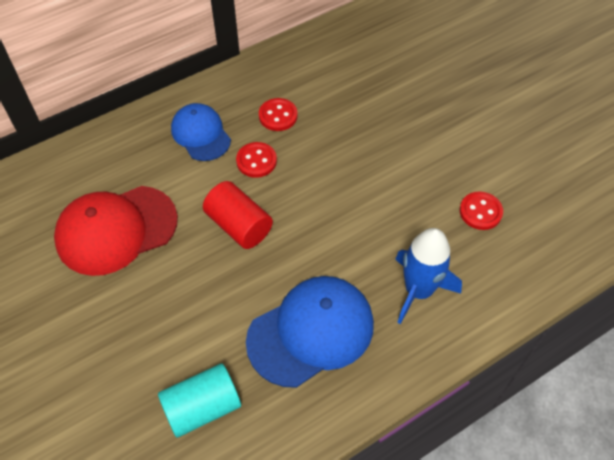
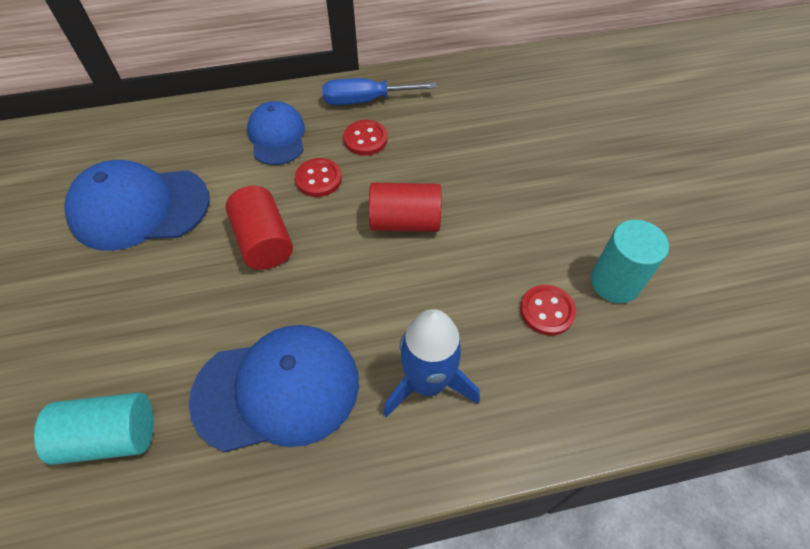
camera: 20 degrees right, 0 degrees up
red cap [54,186,178,276] -> blue cap [64,160,210,251]
none -> blue screwdriver [322,78,437,105]
none -> red cylinder [369,183,442,232]
none -> turquoise cylinder [591,220,669,303]

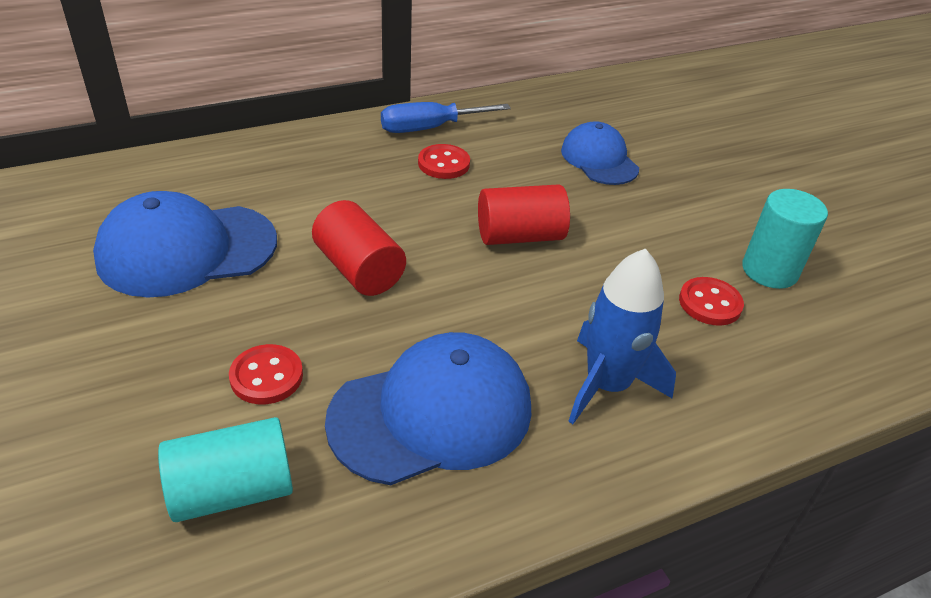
camera: 15 degrees left, 15 degrees down
blue cap [247,101,305,165] -> blue cap moved to [561,121,639,185]
red button [295,158,342,197] -> red button moved to [229,344,303,404]

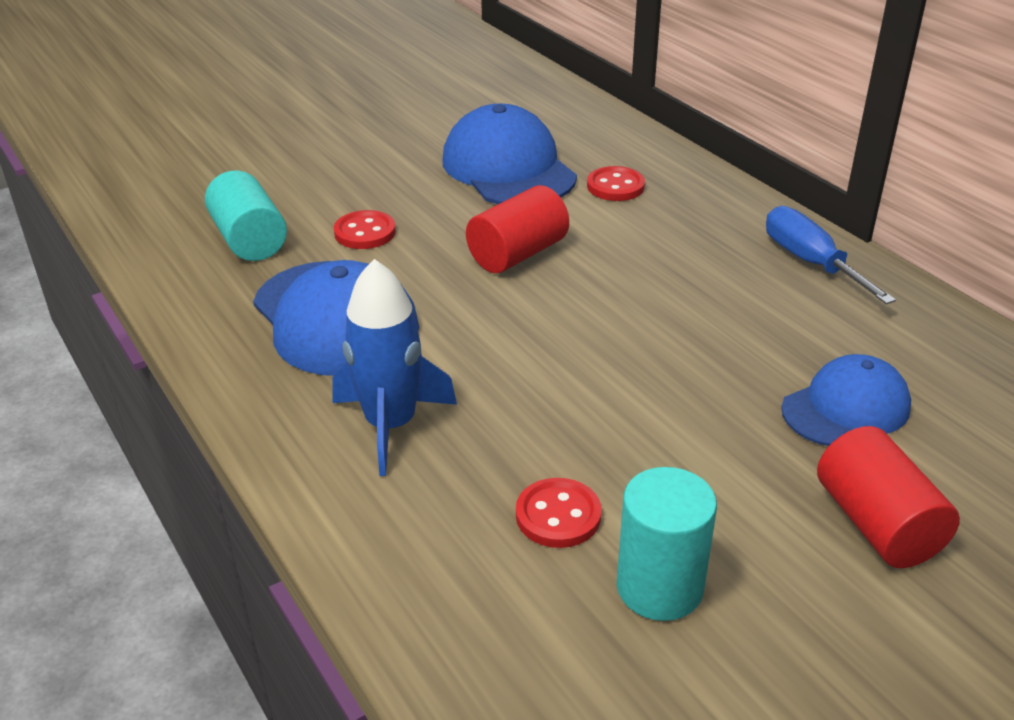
camera: 85 degrees right, 5 degrees down
red button [418,144,470,179] -> red button moved to [587,166,645,201]
red cylinder [478,184,570,245] -> red cylinder moved to [817,426,960,568]

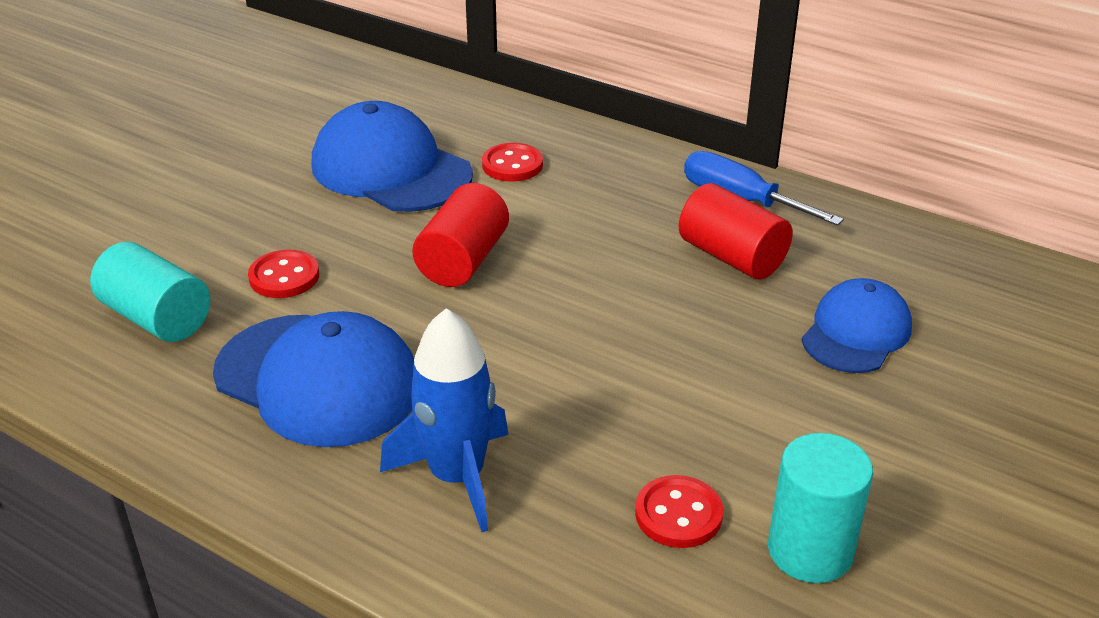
camera: 25 degrees left, 0 degrees up
red cylinder [817,426,960,568] -> red cylinder moved to [679,183,793,280]

